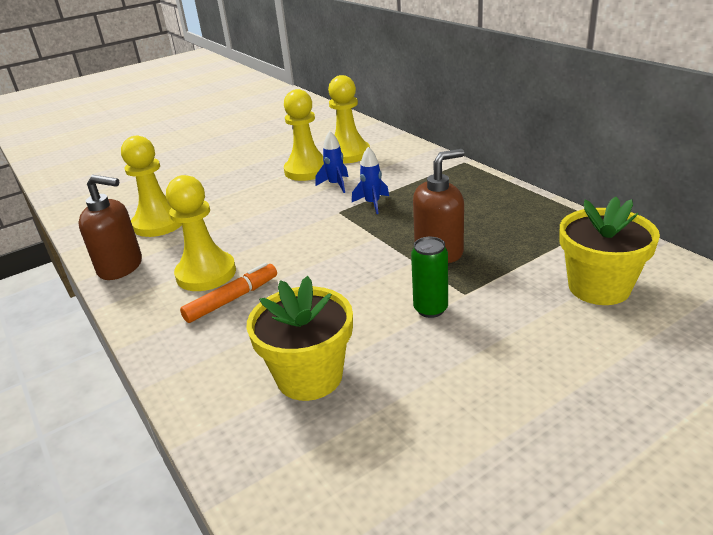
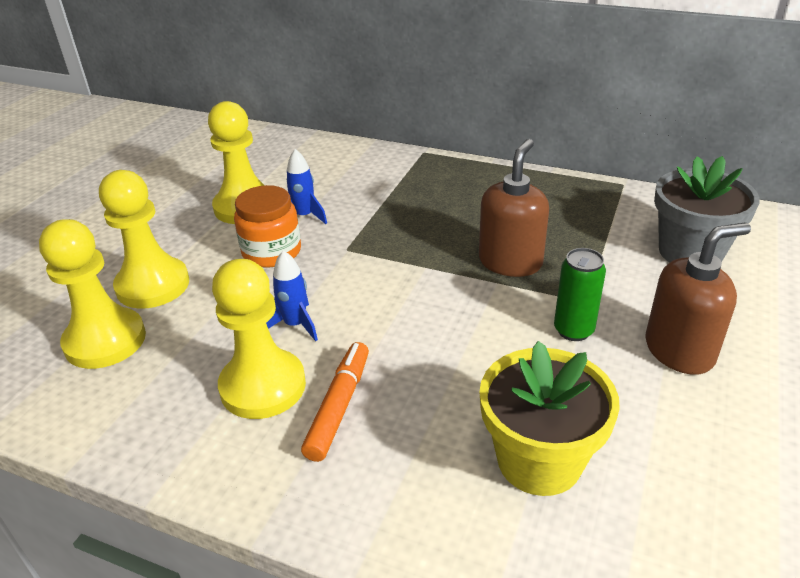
camera: 35 degrees left, 5 degrees up
brown soap dispenser [78,175,142,280] -> brown soap dispenser moved to [646,222,751,375]
yellow pawn [328,75,370,163] -> yellow pawn moved to [99,170,189,309]
blue rocket [352,147,389,214] -> blue rocket moved to [266,250,318,341]
yellow flower pot [560,197,660,305] -> grey flower pot [654,156,760,262]
none -> orange jar [234,185,301,268]

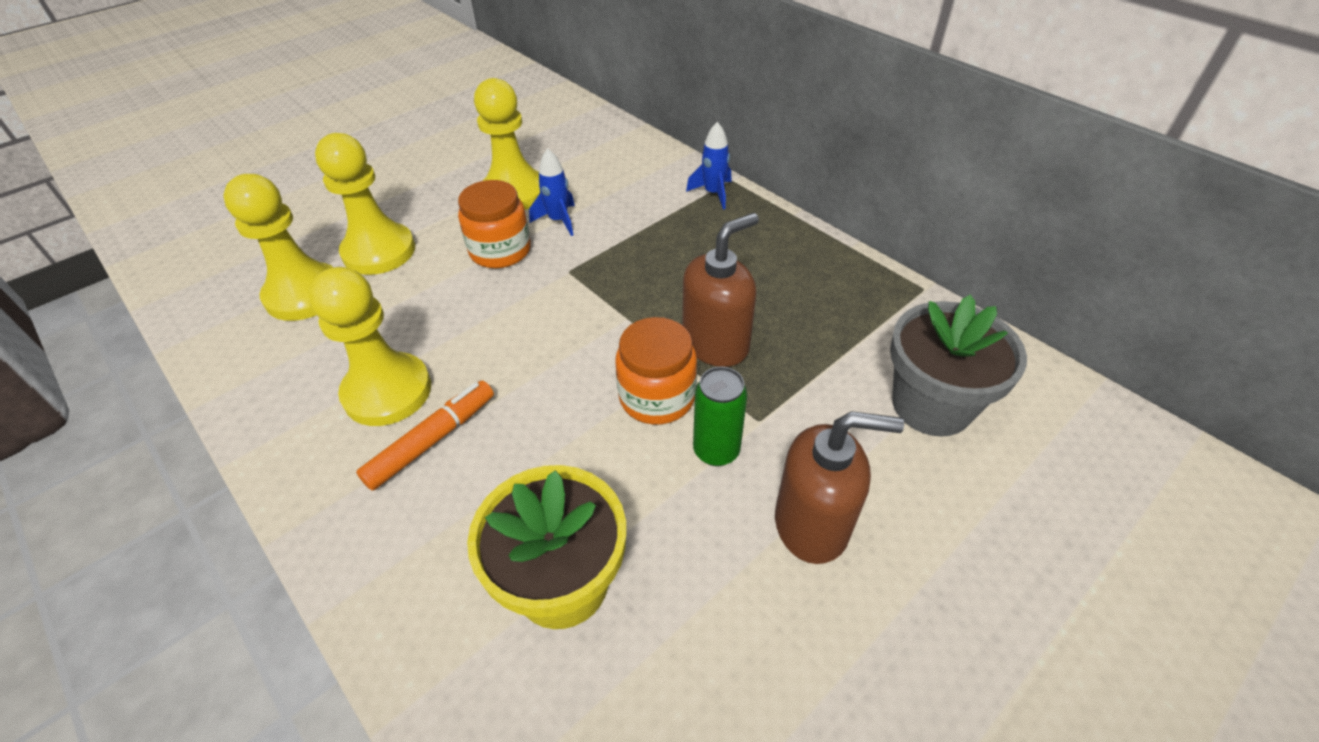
camera: 25 degrees right, 10 degrees up
blue rocket [266,250,318,341] -> blue rocket moved to [686,122,731,209]
none -> orange jar [615,317,697,424]

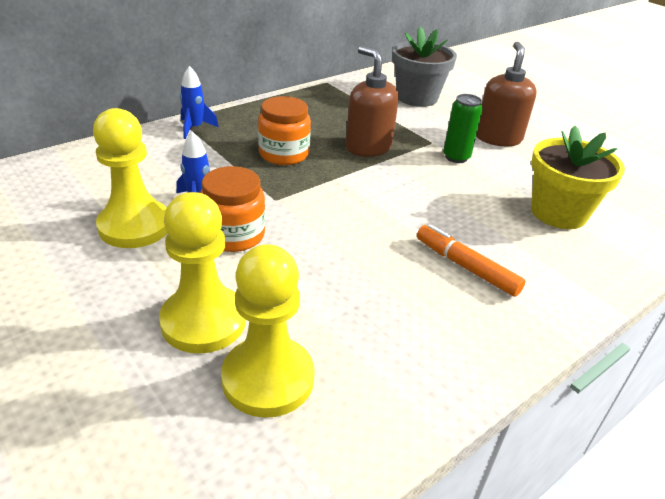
camera: 90 degrees left, 10 degrees down
yellow pawn [308,267,431,426] -> none
orange jar [615,317,697,424] -> orange jar moved to [258,96,311,165]

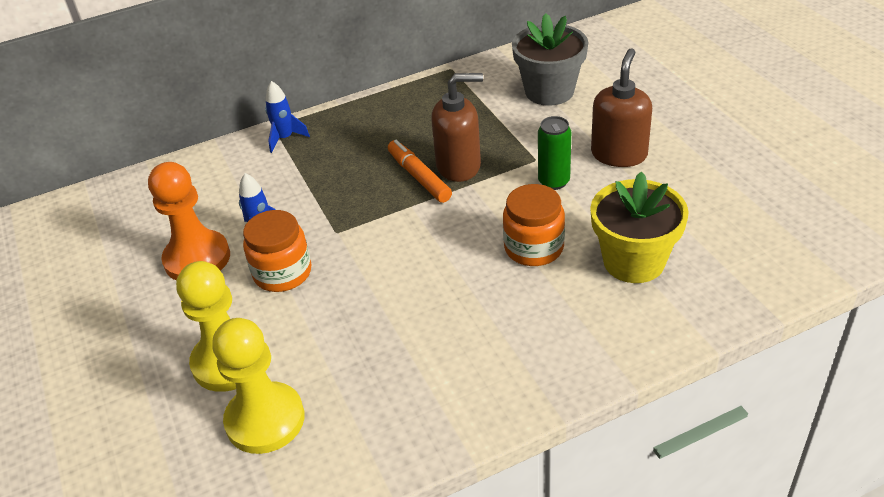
camera: 20 degrees right, 5 degrees up
yellow pawn [93,108,167,248] -> orange pawn [148,162,230,281]
orange jar [258,96,311,165] -> orange jar moved to [503,184,565,266]
brown soap dispenser [346,46,399,157] -> brown soap dispenser turned 105 degrees clockwise [431,73,483,182]
orange marker [417,224,526,297] -> orange marker moved to [388,140,452,203]

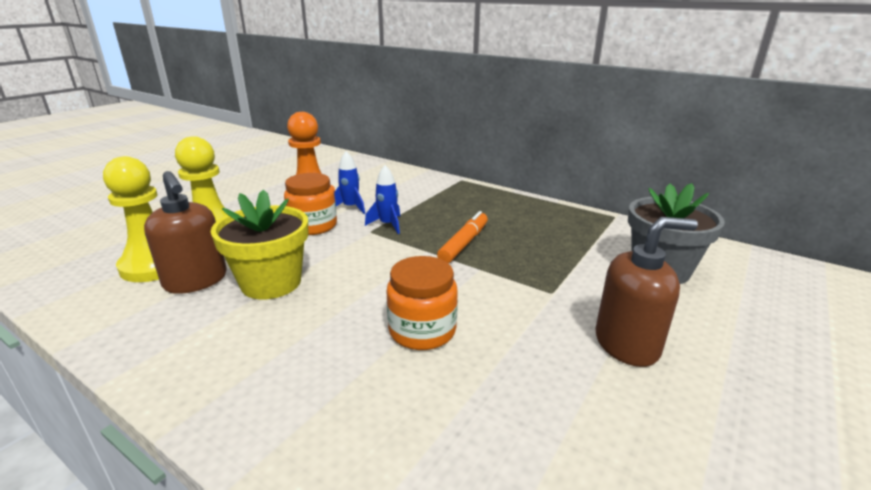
camera: 55 degrees right, 15 degrees down
blue rocket [265,81,310,153] -> blue rocket moved to [365,165,400,234]
brown soap dispenser [431,73,483,182] -> brown soap dispenser moved to [144,171,227,294]
green can [538,116,571,190] -> none
yellow flower pot [590,172,689,283] -> yellow flower pot moved to [210,189,309,300]

